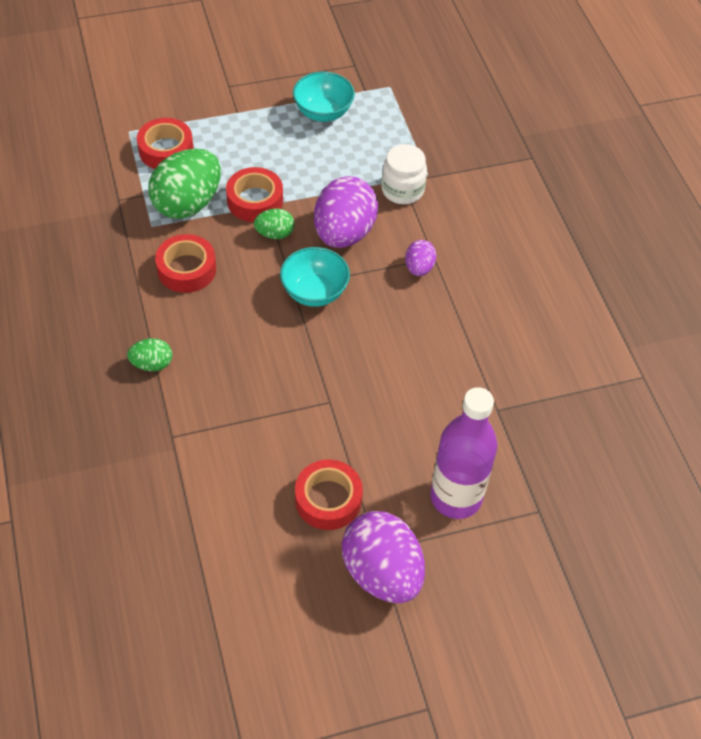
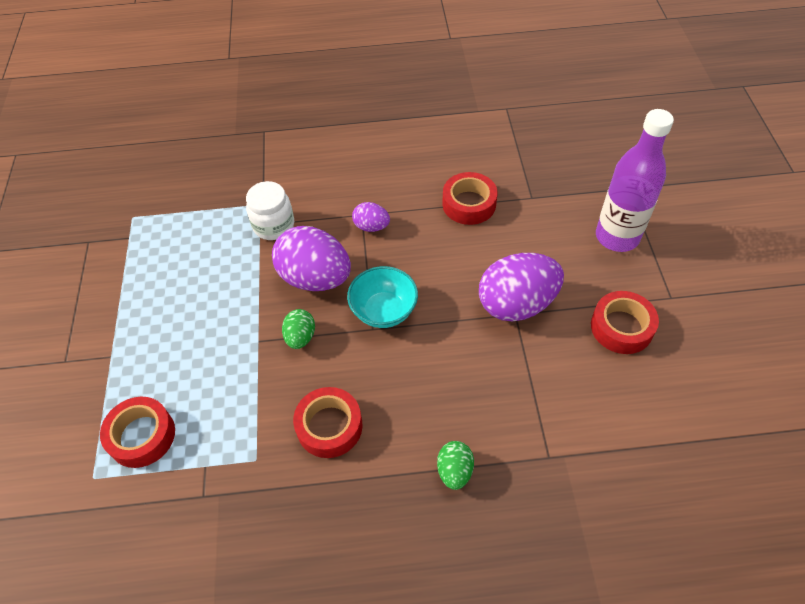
camera: 75 degrees left, 0 degrees up
green egg [148,149,221,219] -> none
red tape [226,167,283,222] -> red tape moved to [442,172,497,225]
turquoise bowl [293,72,355,122] -> none
purple egg [342,511,425,603] -> purple egg moved to [479,253,564,321]

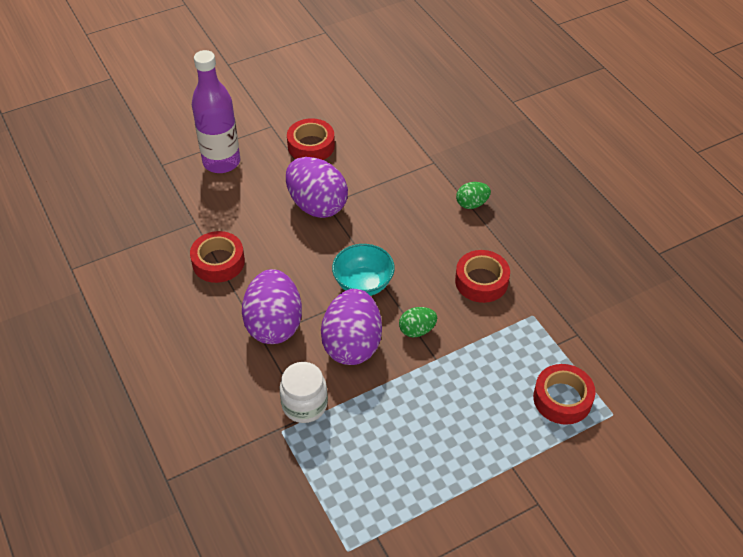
camera: 115 degrees left, 5 degrees down
purple egg [352,202,390,232] -> purple egg [242,269,302,344], size x2.02

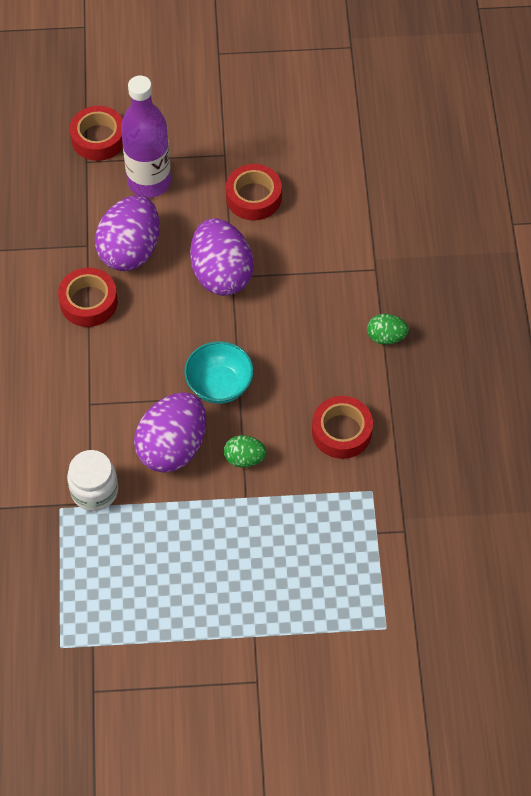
camera: 25 degrees right, 10 degrees up
purple egg [242,269,302,344] -> purple egg moved to [95,195,160,271]
red tape [533,364,595,425] -> red tape moved to [70,106,123,161]

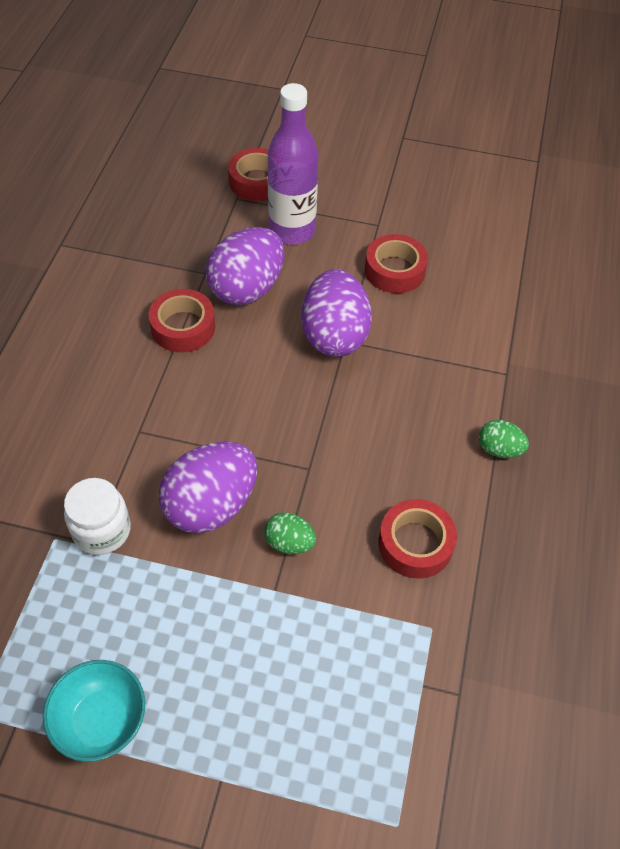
camera: 15 degrees right, 5 degrees down
turquoise bowl [184,341,254,404] -> turquoise bowl moved to [43,660,145,762]

